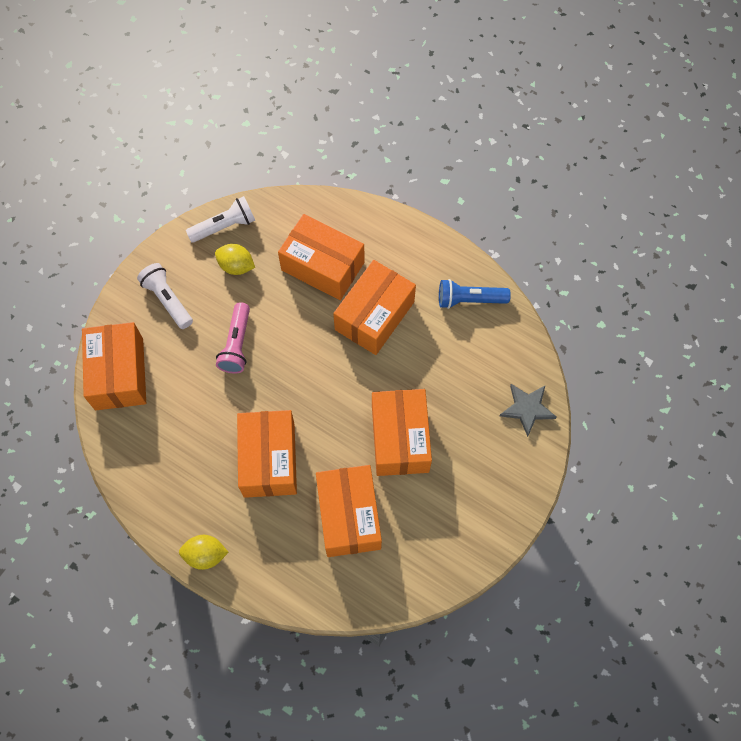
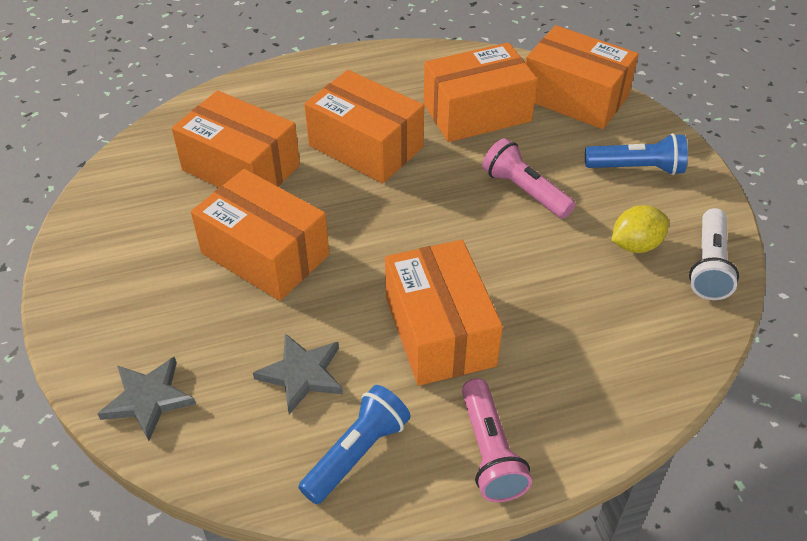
camera: 130 degrees right, 20 degrees down
white flashlight [137,263,193,329] -> blue flashlight [585,133,688,175]
yellow lemon [179,535,229,570] -> none
orange box [278,214,365,300] -> orange box moved to [424,43,538,142]
none -> grey star [253,333,343,414]
none -> pink flashlight [462,378,532,502]

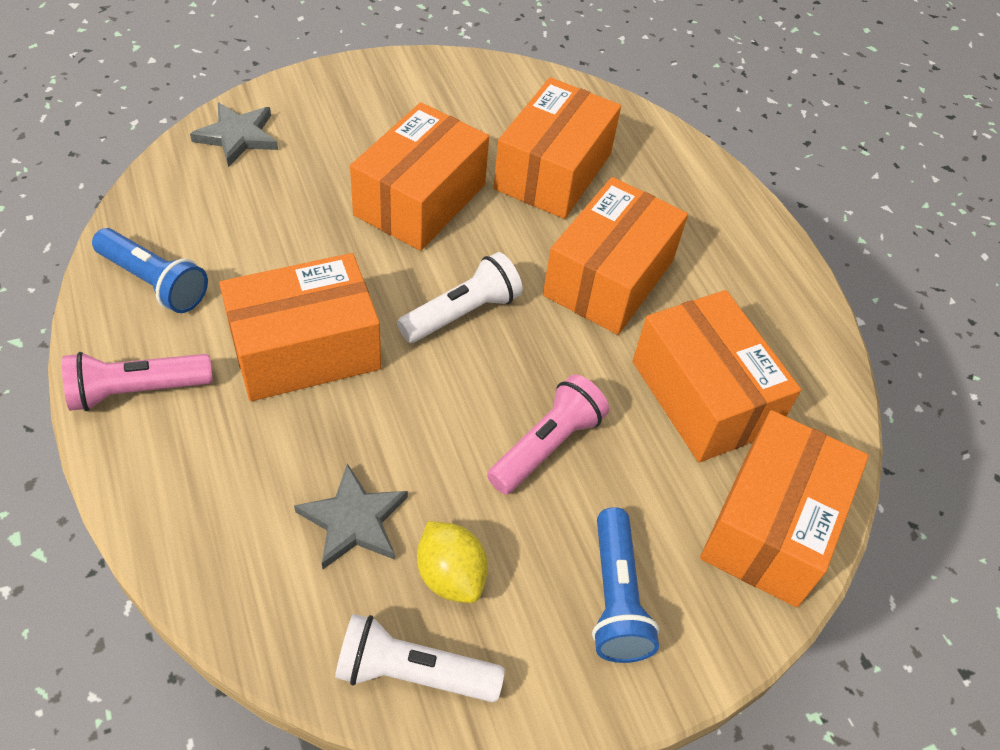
camera: 80 degrees right, 5 degrees up
grey star [253,333,343,414] -> grey star moved to [294,463,408,569]
none -> white flashlight [397,252,523,343]

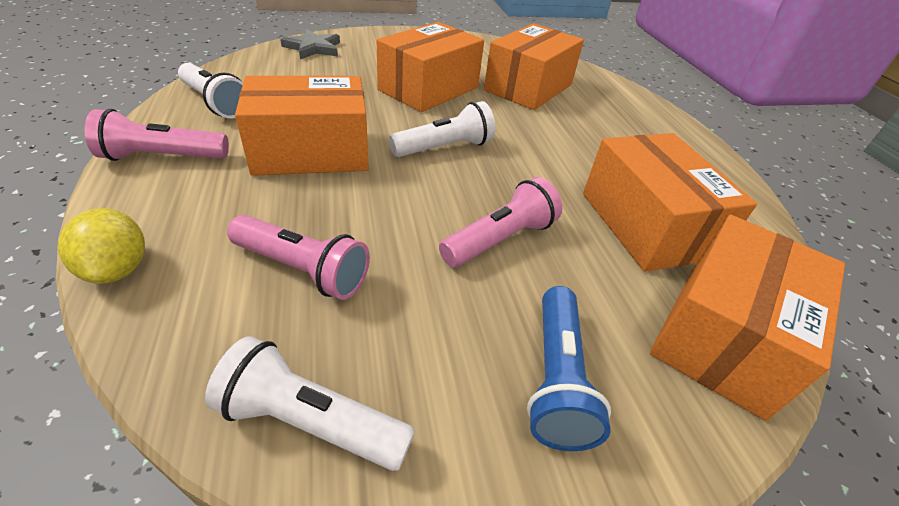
camera: 10 degrees right, 10 degrees down
blue flashlight [92,228,208,313] -> white flashlight [178,63,243,118]
grey star [294,463,408,569] -> pink flashlight [227,215,370,300]
yellow lemon [417,521,488,603] -> yellow lemon moved to [58,208,145,284]
orange box [543,177,688,335] -> none

